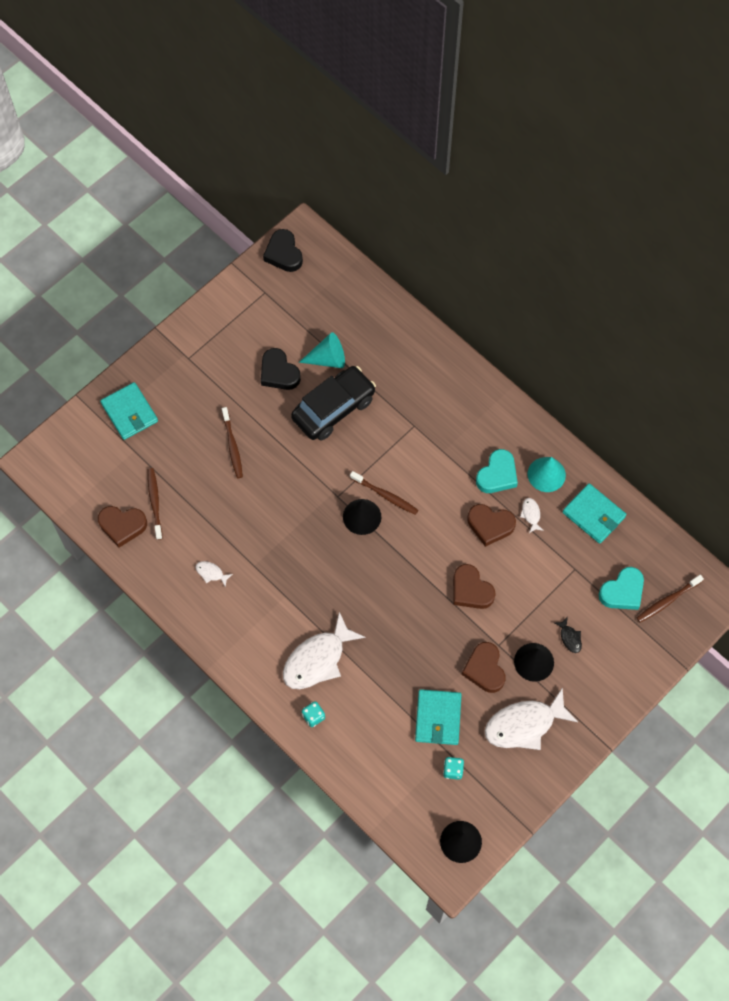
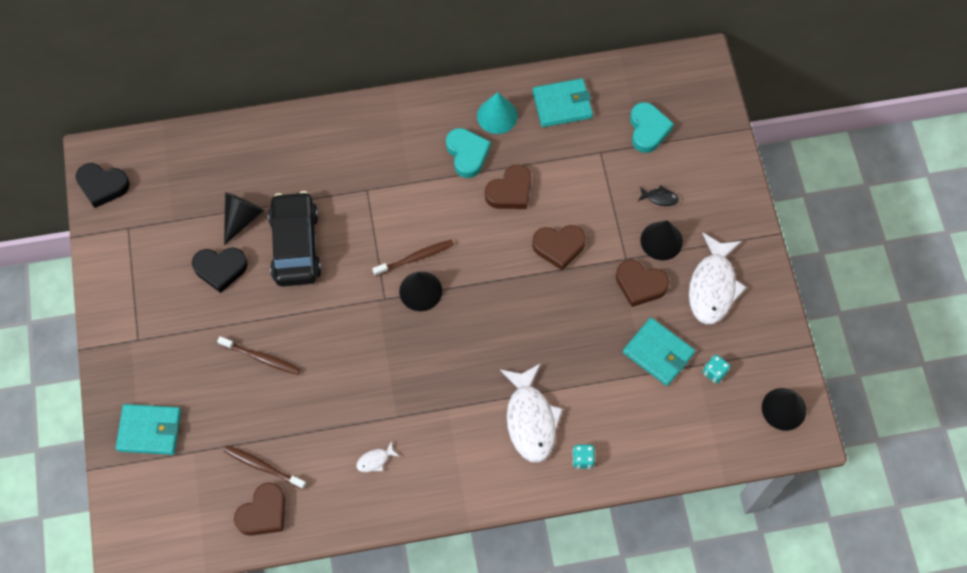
camera: 55 degrees left, 0 degrees up
turquoise cone [299,332,345,368] -> black cone [224,192,264,245]
white fish [520,498,544,533] -> none
brown toothbrush [637,575,704,623] -> none

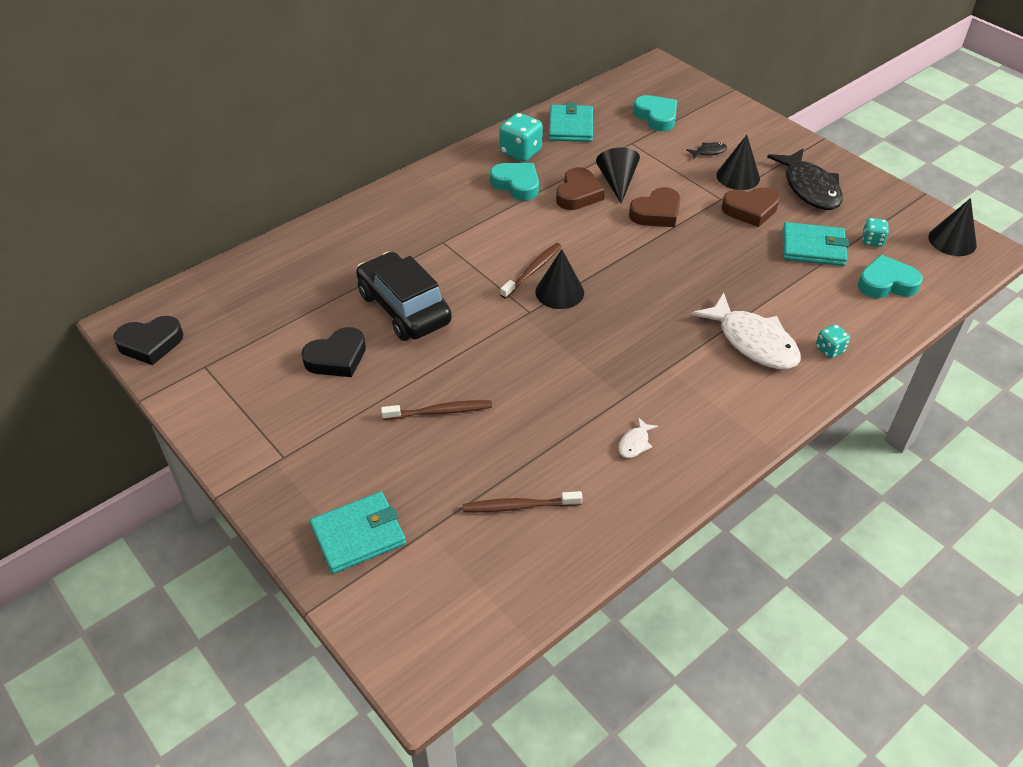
camera: 30 degrees left, 20 degrees down
black cone [224,192,264,245] -> black cone moved to [596,147,640,204]
brown heart [234,482,285,536] -> none
turquoise cone [477,92,518,134] -> turquoise dice [499,113,543,162]
turquoise wallet [533,78,593,127] -> turquoise wallet turned 45 degrees counterclockwise [549,103,593,142]
white fish [689,233,747,324] -> black fish [767,148,843,210]
none -> turquoise heart [858,255,923,298]

